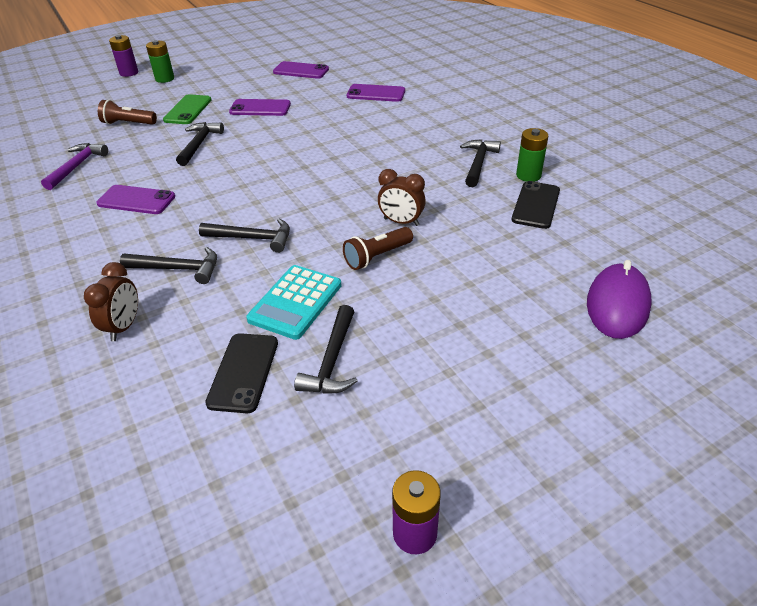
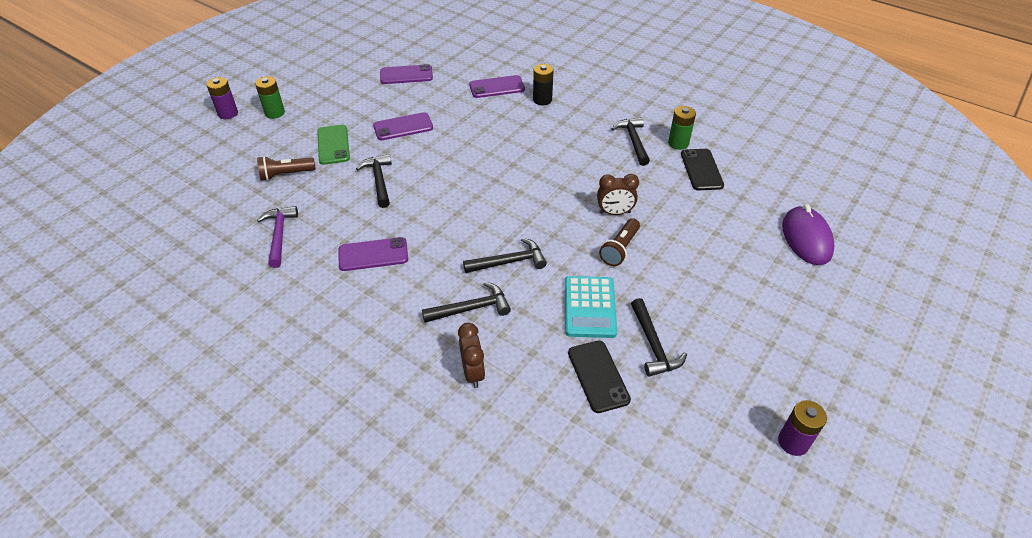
camera: 25 degrees left, 5 degrees up
none -> black battery [533,64,554,105]

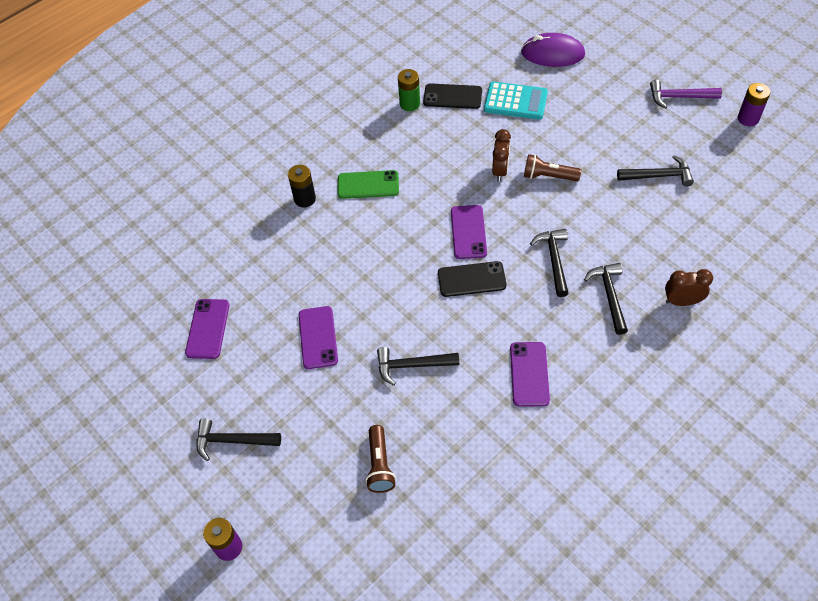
camera: 75 degrees left, 10 degrees up
green battery [255,76,285,119] -> none
purple hammer [257,206,298,268] -> purple hammer moved to [650,79,722,109]
green phone [317,125,350,165] -> green phone moved to [338,170,399,199]
purple phone [469,75,525,98] -> purple phone moved to [451,205,487,259]
turquoise calculator [565,276,617,338] -> turquoise calculator moved to [484,82,548,120]
black phone [568,341,631,413] -> black phone moved to [438,261,506,297]
brown flashlight [599,218,640,266] -> brown flashlight turned 150 degrees clockwise [524,154,581,181]
black hammer [612,117,650,166] -> black hammer moved to [196,419,281,461]

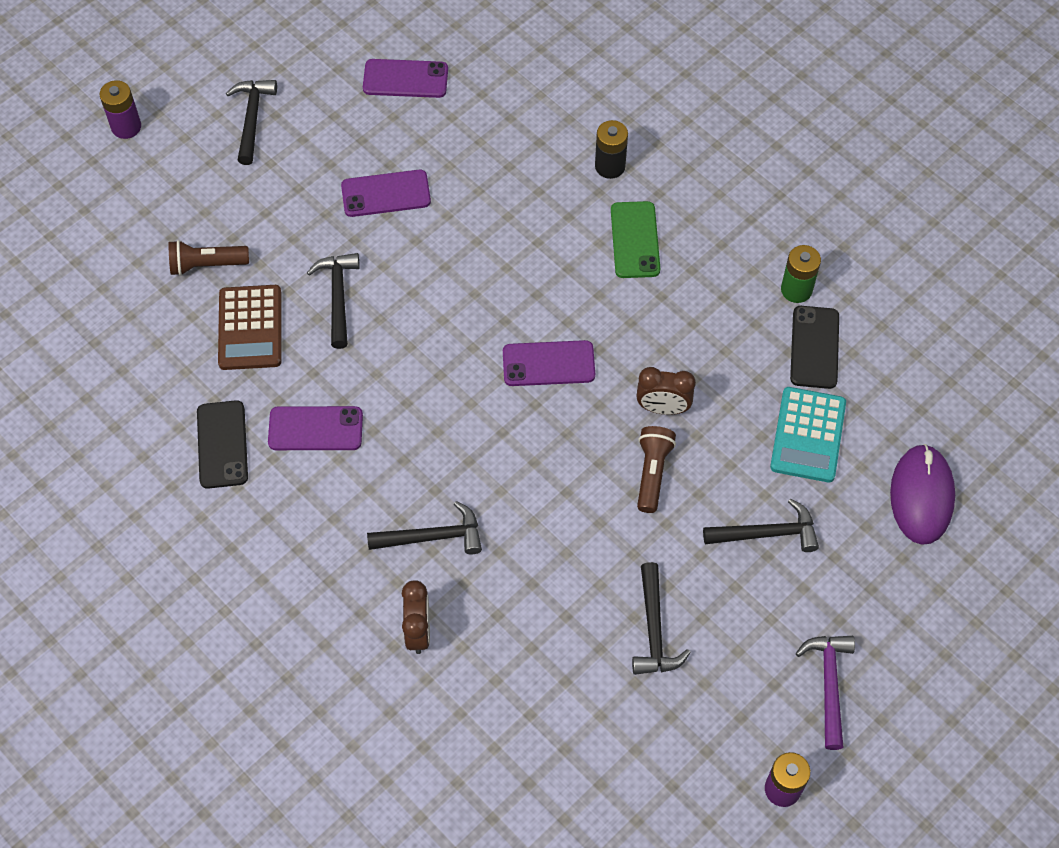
camera: 85 degrees right, 5 degrees up
black phone [438,261,506,297] -> black phone moved to [197,400,248,489]
black hammer [530,229,569,297] -> black hammer moved to [703,499,819,552]
none -> brown calculator [218,285,282,370]

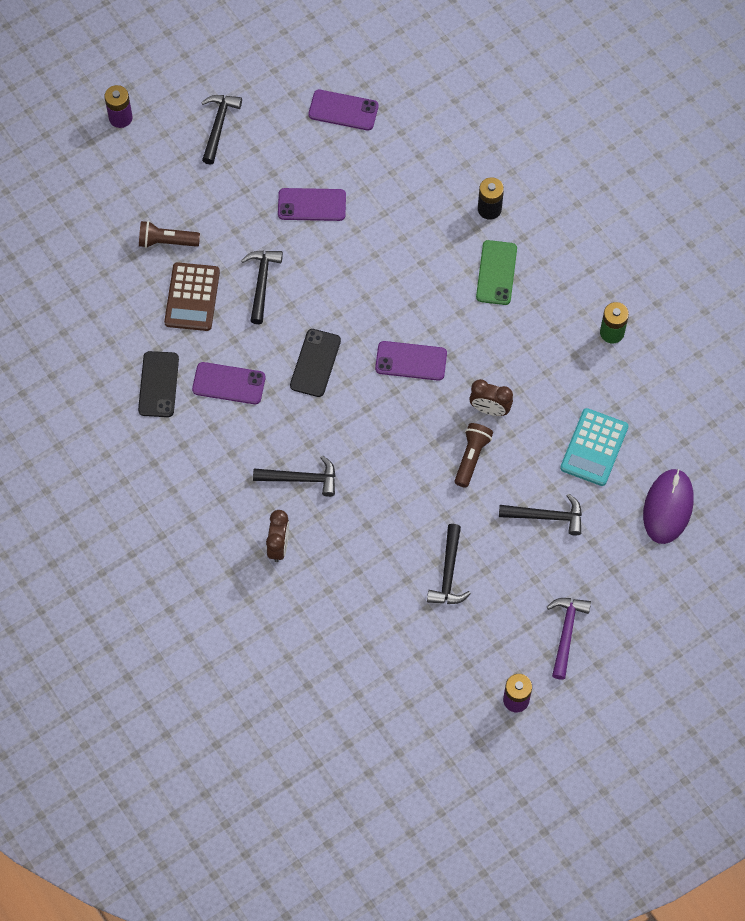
camera: 10 degrees right, 5 degrees up
black phone [790,306,839,389] -> black phone moved to [290,329,341,397]

